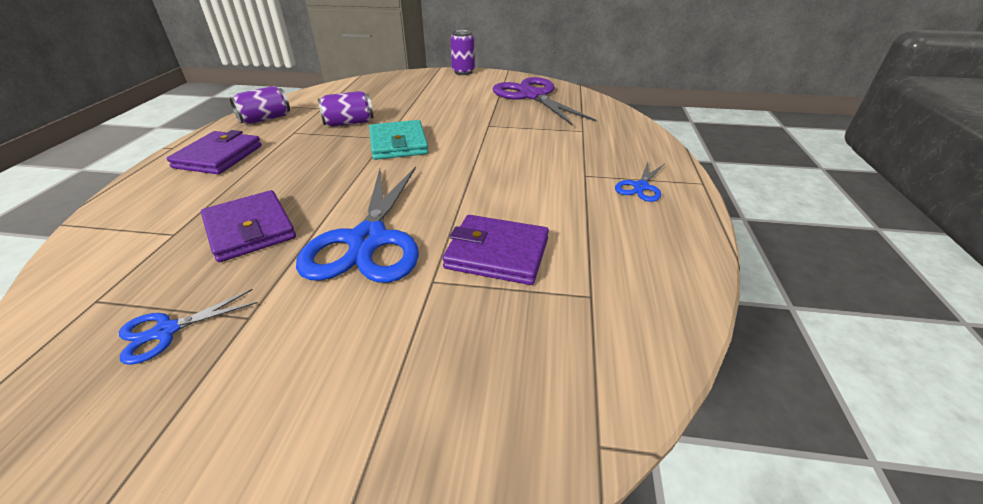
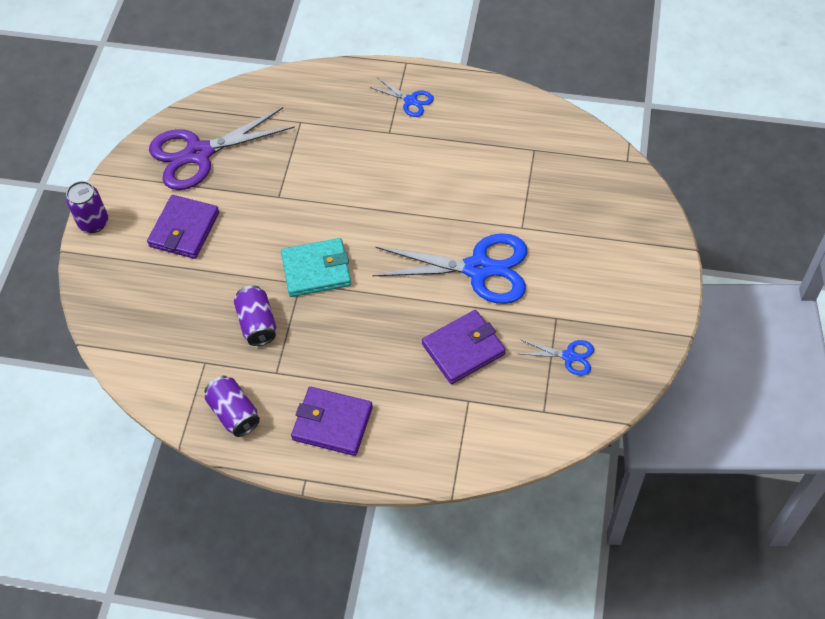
camera: 85 degrees left, 20 degrees up
blue scissors [119,289,258,365] -> blue scissors turned 45 degrees counterclockwise [519,339,594,376]
purple wallet [442,215,549,285] -> purple wallet moved to [147,195,219,259]

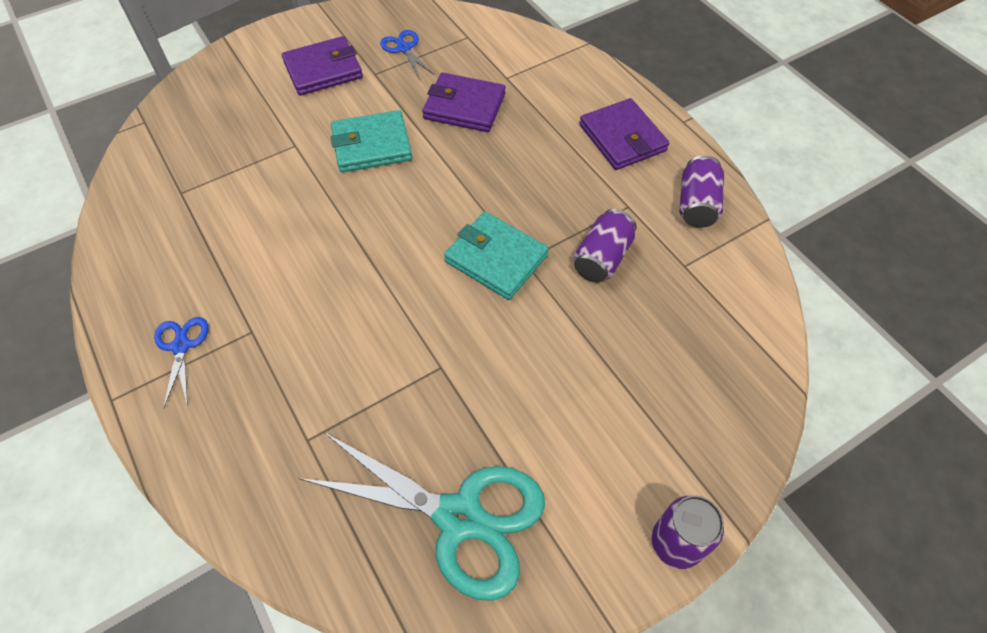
camera: 135 degrees left, 0 degrees up
purple wallet [147,195,219,259] -> purple wallet moved to [282,36,363,96]
purple scissors [149,107,295,190] -> turquoise scissors [299,432,545,601]
blue scissors [372,233,527,304] -> turquoise wallet [331,110,412,173]

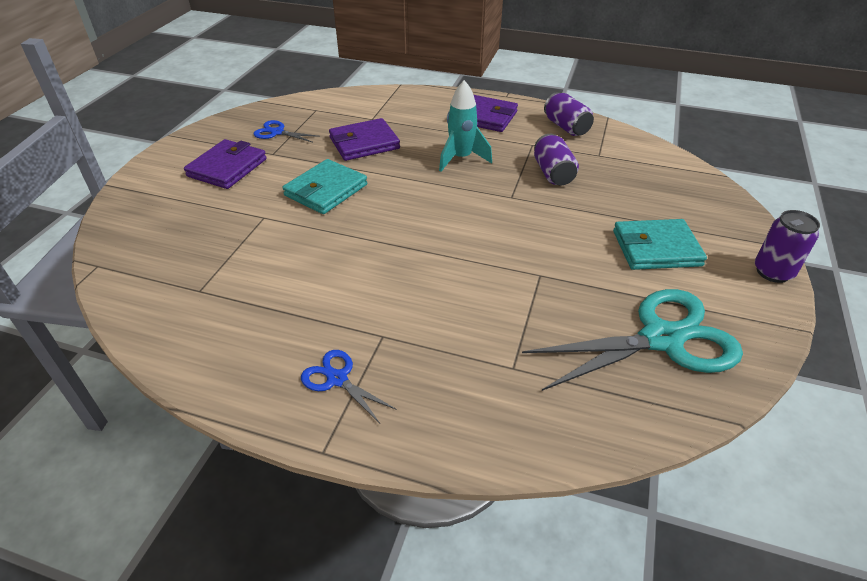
camera: 40 degrees left, 15 degrees down
turquoise wallet [444,212,549,300] -> turquoise wallet moved to [613,219,707,270]
none -> turquoise rocket [439,80,492,172]

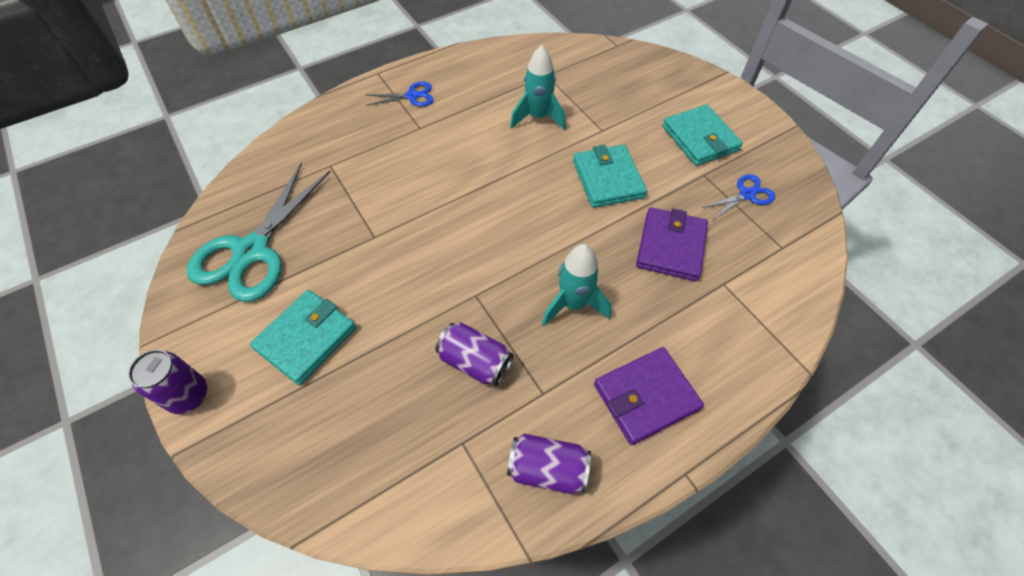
camera: 130 degrees right, 15 degrees up
purple wallet [184,139,267,189] -> turquoise wallet [662,105,743,166]
none -> turquoise rocket [510,45,566,130]

